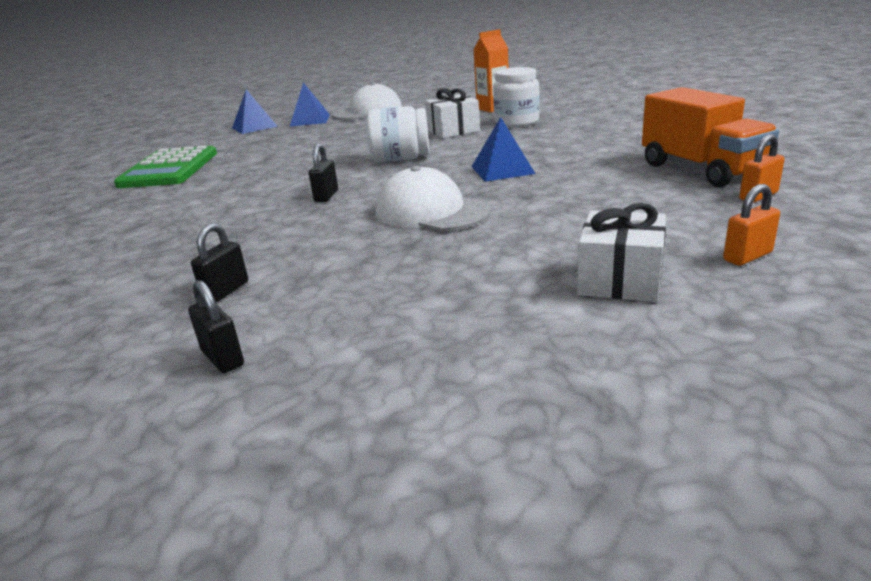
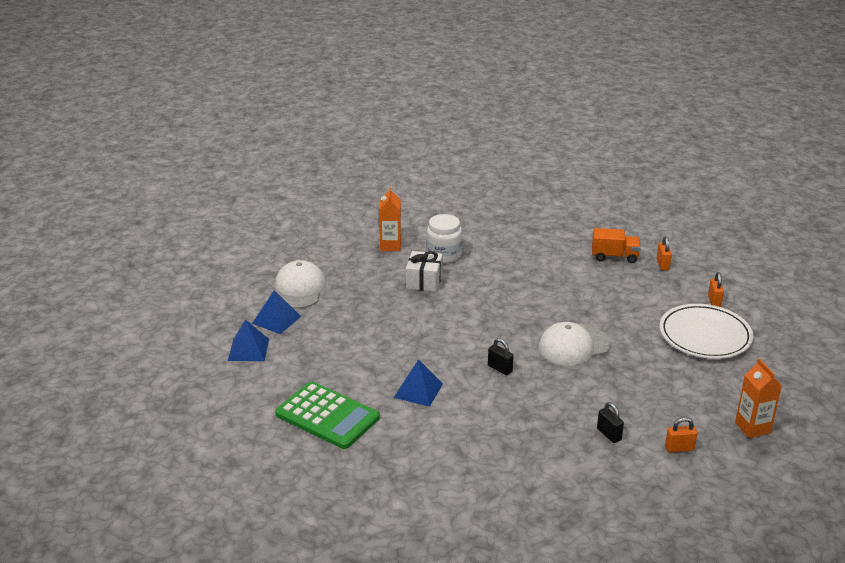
camera: 60 degrees left, 5 degrees up
black padlock [188,280,244,373] -> orange padlock [665,417,698,452]
white jar [366,106,429,162] -> none
blue pyramid [471,117,536,182] -> blue pyramid moved to [394,359,443,407]
white gift [577,203,666,302] -> white plate [660,304,753,359]
orange truck [642,87,779,187] -> orange truck [592,228,641,263], size x0.66
none -> orange carton [735,358,782,438]

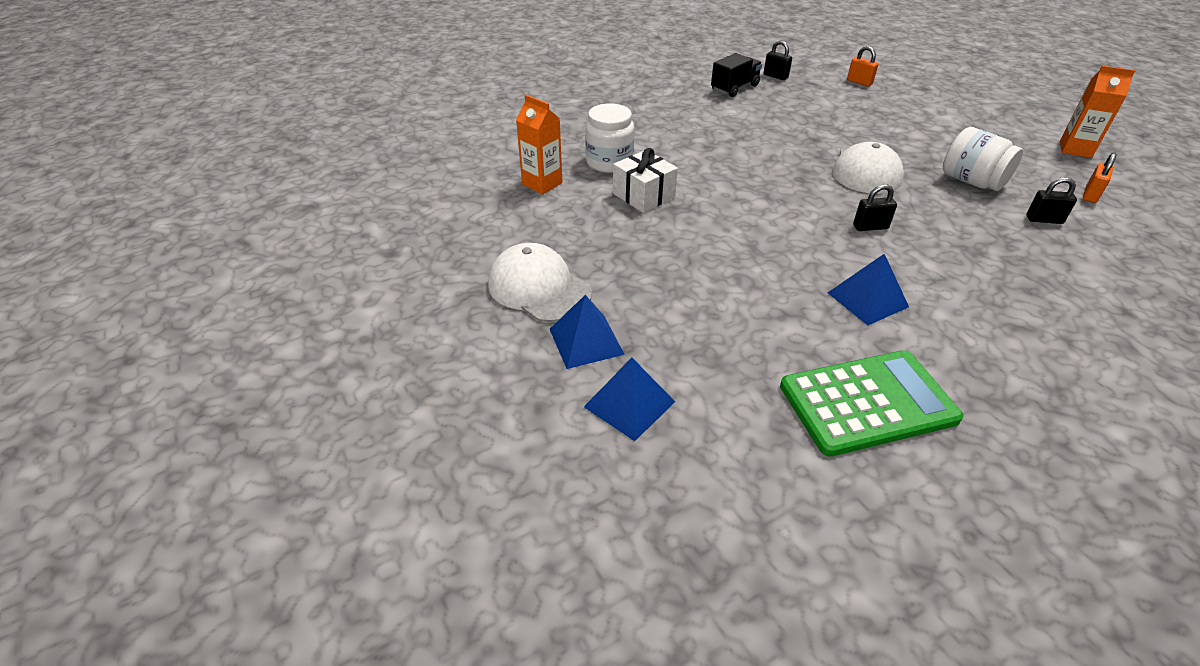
camera: 50 degrees left, 10 degrees up
orange truck [592,228,641,263] -> black truck [711,53,762,97]
orange padlock [656,236,672,270] -> black padlock [764,40,792,80]
white plate [660,304,753,359] -> none
none -> white jar [943,127,1023,191]

